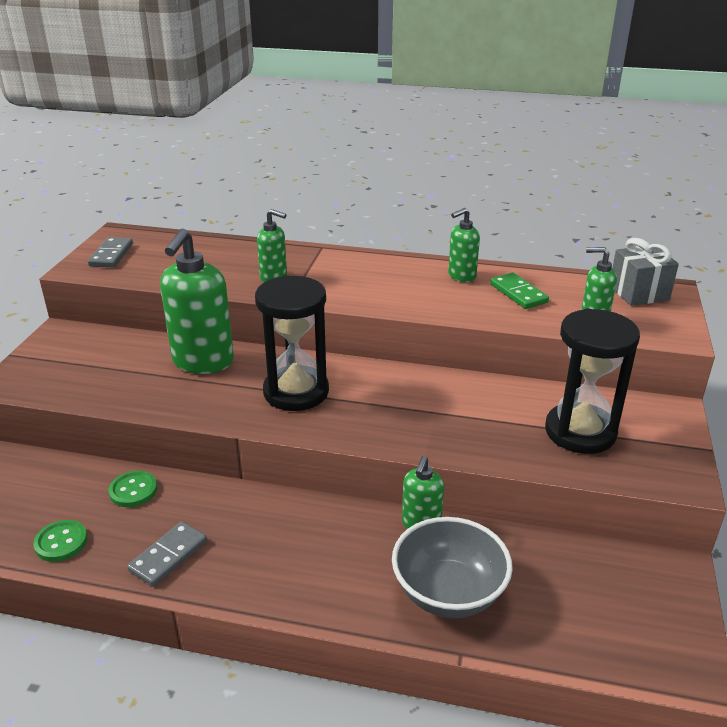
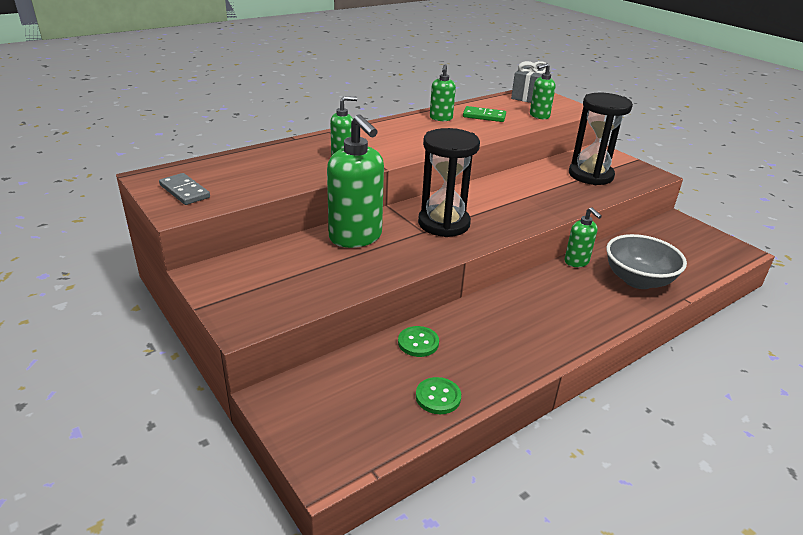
camera: 50 degrees left, 0 degrees up
grey domino [127,521,207,587] -> none

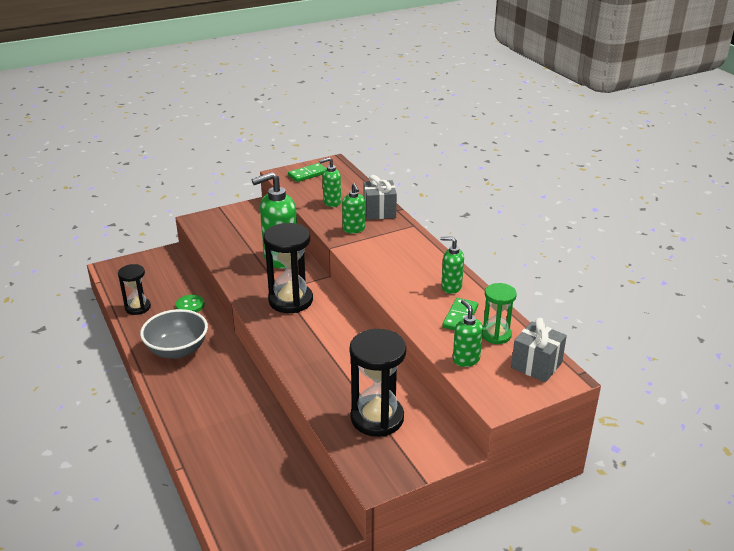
camera: 100 degrees right, 0 degrees up
grey domino [159,173,210,205] -> green domino [288,163,327,182]
green button [416,377,461,414] -> black hourglass [118,264,151,315]
green soap dispenser [565,207,602,267] -> green soap dispenser moved to [319,157,341,207]
grey bowl [606,234,687,289] -> grey bowl moved to [140,309,208,359]
none -> grey gift [364,175,397,220]
none -> green hourglass [482,283,517,344]

